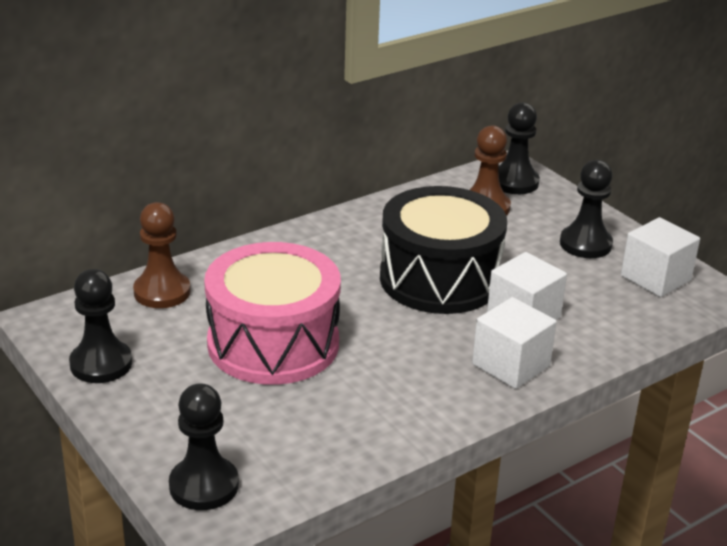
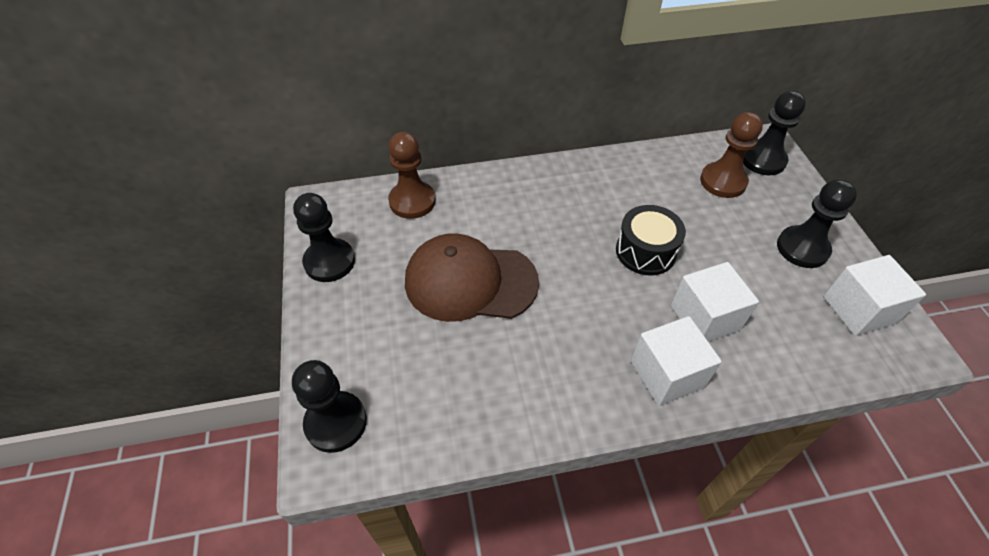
camera: 25 degrees right, 20 degrees up
pink drum [204,242,341,385] -> brown cap [405,233,539,322]
black drum [380,186,507,314] -> black drum [616,205,686,275], size x0.54

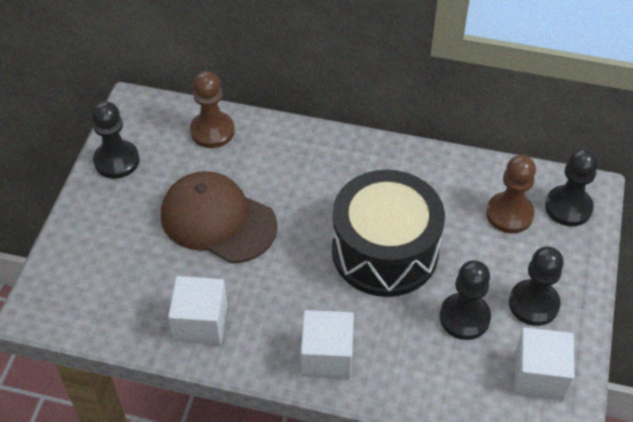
camera: 25 degrees right, 0 degrees up
black pawn [292,360,367,453] -> black pawn moved to [439,260,491,340]
black drum [616,205,686,275] -> black drum [332,170,445,297], size x1.84
white cube [671,262,759,342] -> white cube moved to [168,276,227,345]

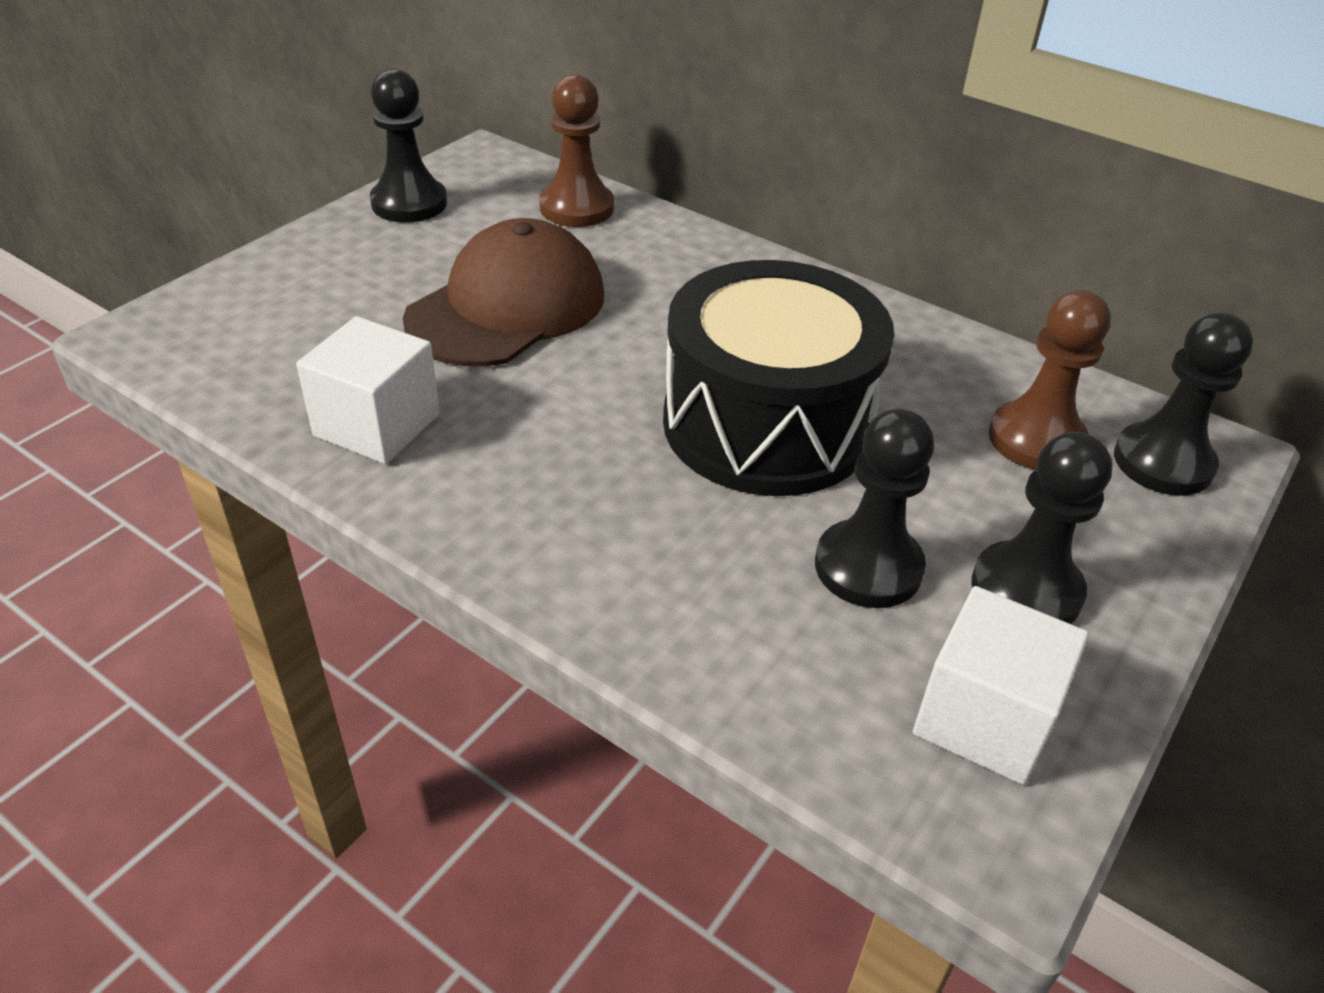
camera: 20 degrees right, 10 degrees down
brown cap [161,171,278,263] -> brown cap turned 75 degrees clockwise [403,218,604,367]
white cube [301,310,354,379] -> none

